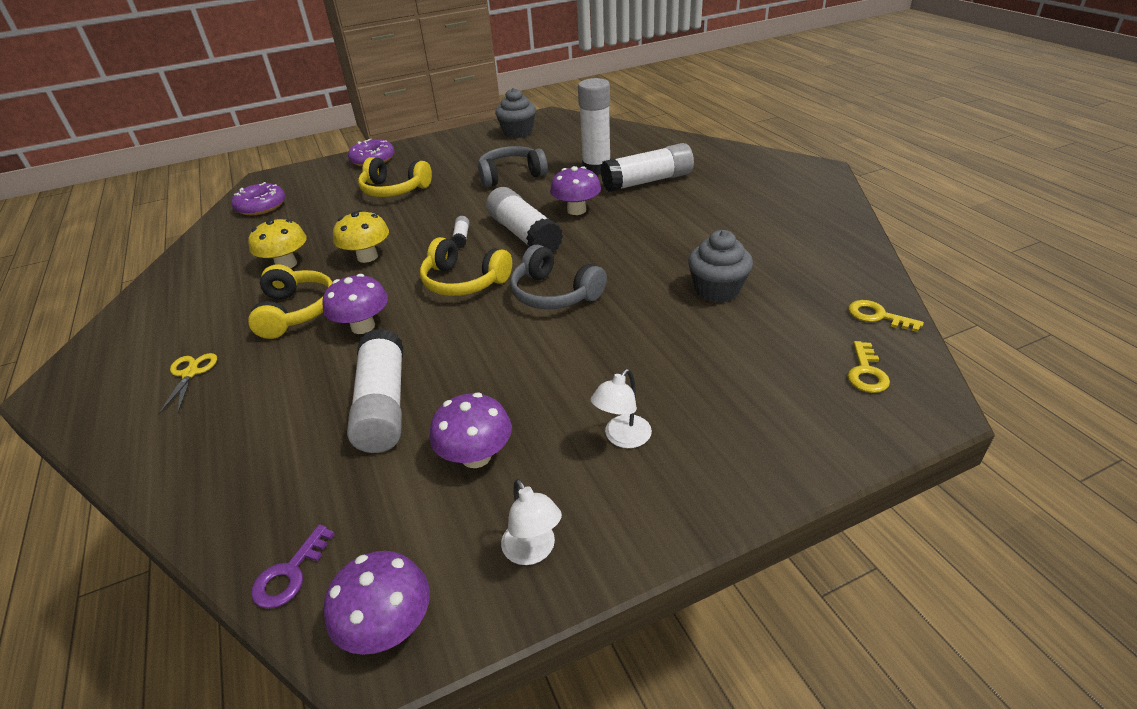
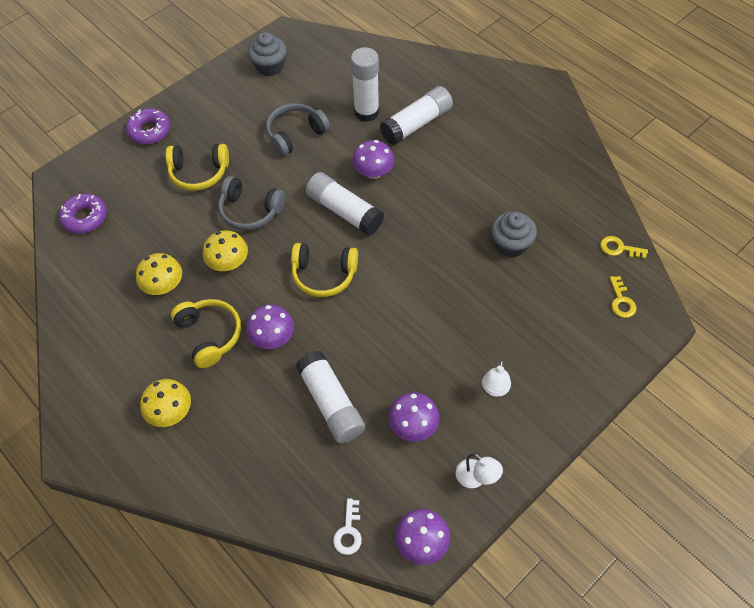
camera: 20 degrees left, 20 degrees up
yellow scissors [159,353,217,414] -> yellow mushroom [140,379,191,427]
purple key [251,524,335,609] -> white key [333,498,362,555]
white glue stick [452,216,470,248] -> none
grey headphones [510,245,607,309] -> grey headphones moved to [218,176,285,231]

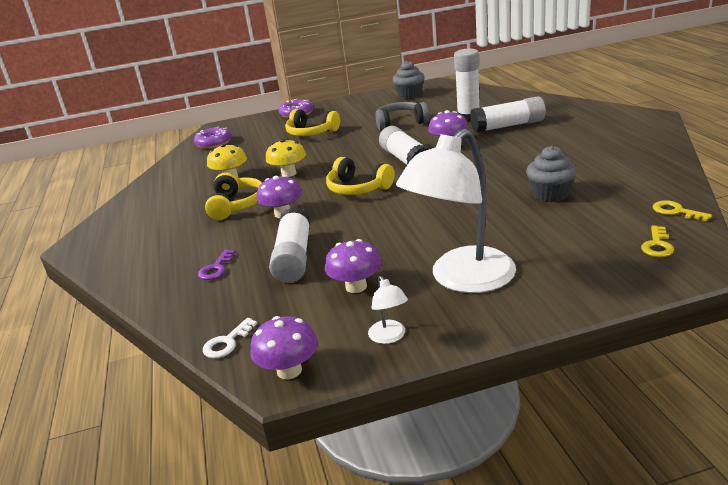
camera: 30 degrees right, 30 degrees down
yellow mushroom [140,379,191,427] -> none
grey headphones [218,176,285,231] -> none
white lamp [482,360,511,396] -> white lamp [396,129,516,293], size x2.46
none -> purple key [198,250,235,280]

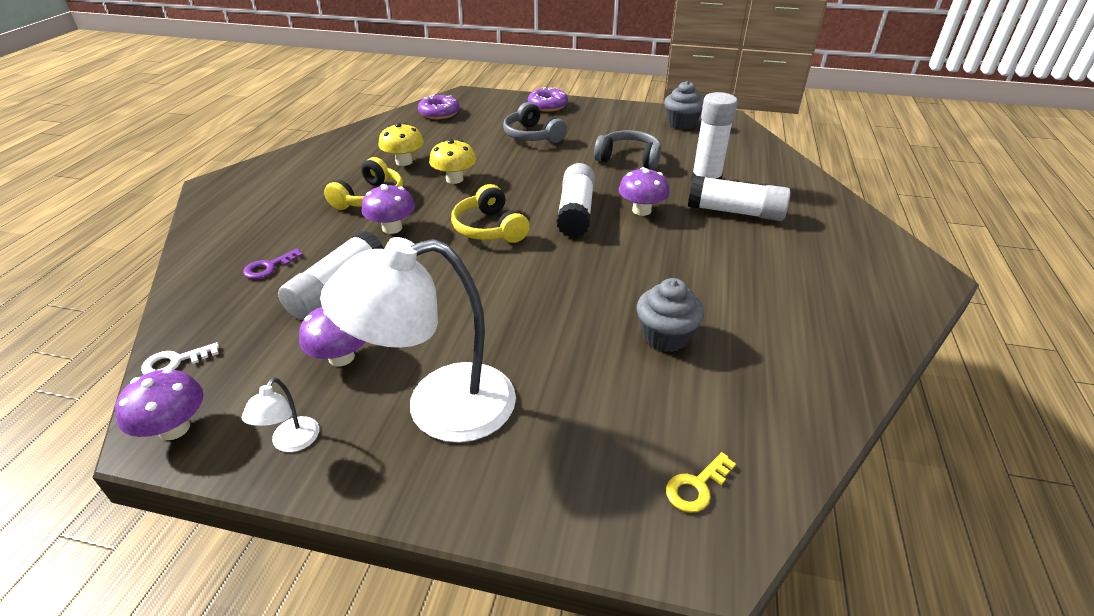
camera: 25 degrees right, 10 degrees up
yellow headphones [285,109,340,136] -> grey headphones [503,102,567,143]
yellow key [653,200,712,221] -> none

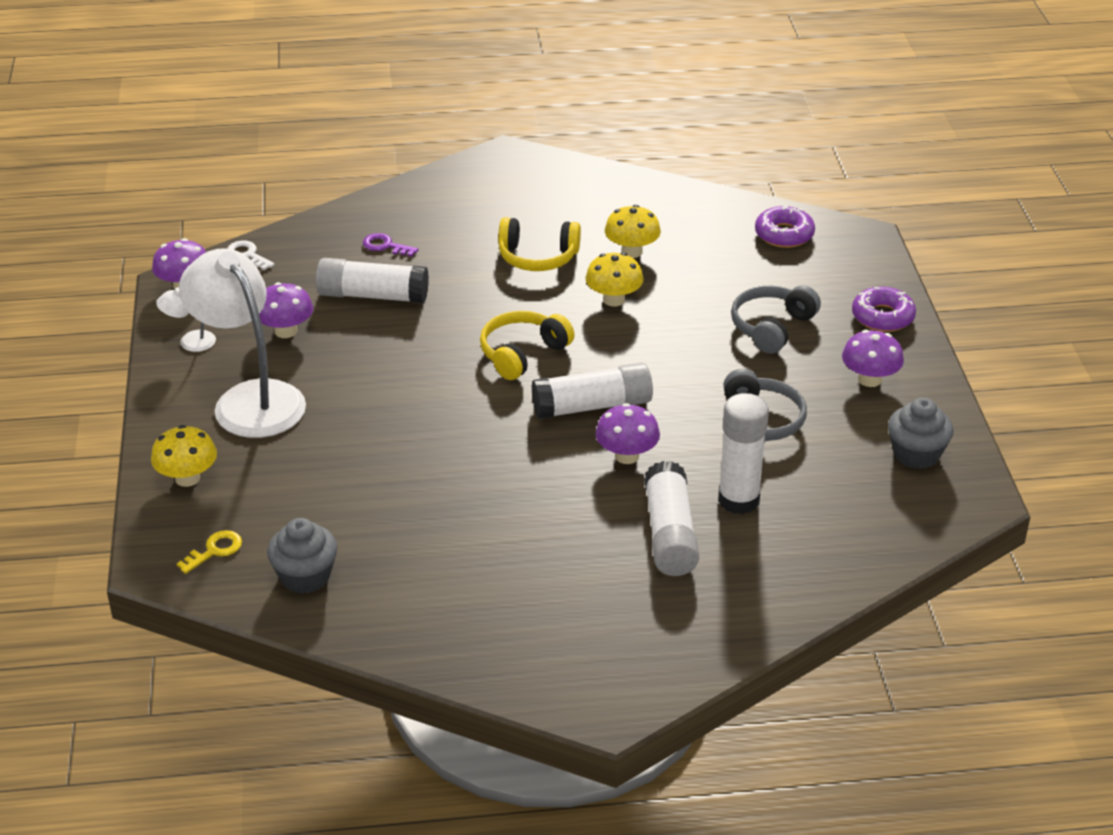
camera: 70 degrees right, 0 degrees up
purple mushroom [362,184,415,234] -> purple mushroom moved to [842,330,904,387]
grey cupcake [637,278,704,352] -> grey cupcake moved to [267,518,337,594]
yellow key [666,452,736,513] -> yellow key turned 105 degrees clockwise [177,530,242,574]
none -> yellow mushroom [151,425,217,487]

